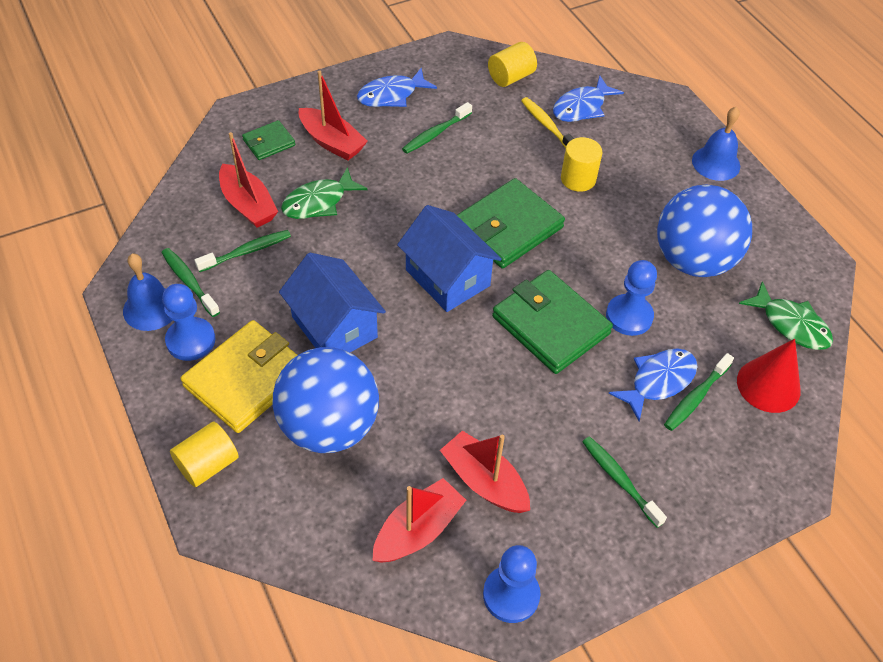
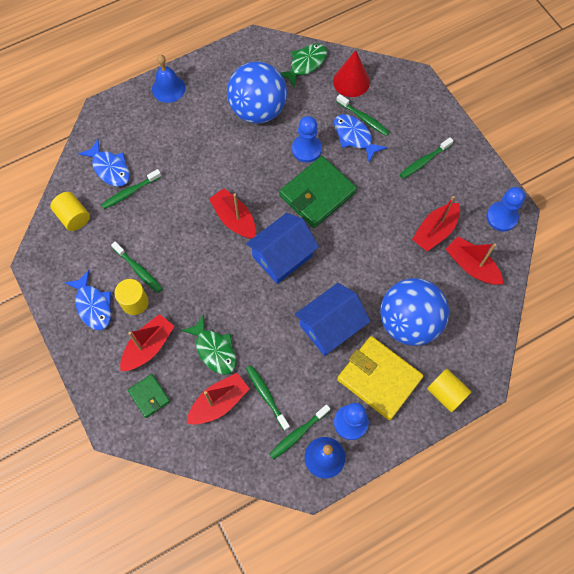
camera: 90 degrees left, 15 degrees up
green wallet [457,178,565,268] -> red boat [209,188,256,239]
yellow toothbrush [521,97,574,148] -> green toothbrush [101,169,162,209]
yellow cylinder [561,137,602,192] -> yellow cylinder moved to [115,279,149,315]

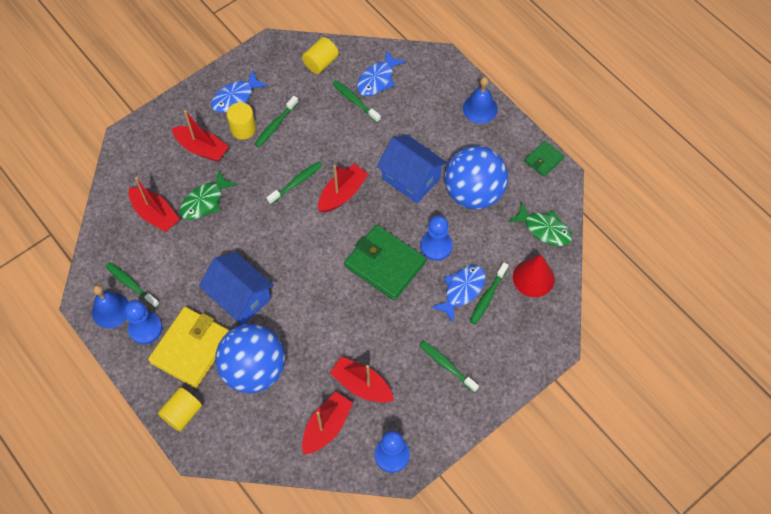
camera: 80 degrees right, 5 degrees down
green wallet [128,374,170,418] -> green wallet moved to [525,141,564,177]
blue house [246,213,319,284] -> blue house moved to [377,135,447,203]
green toothbrush [246,365,290,431] -> green toothbrush moved to [266,161,323,205]

